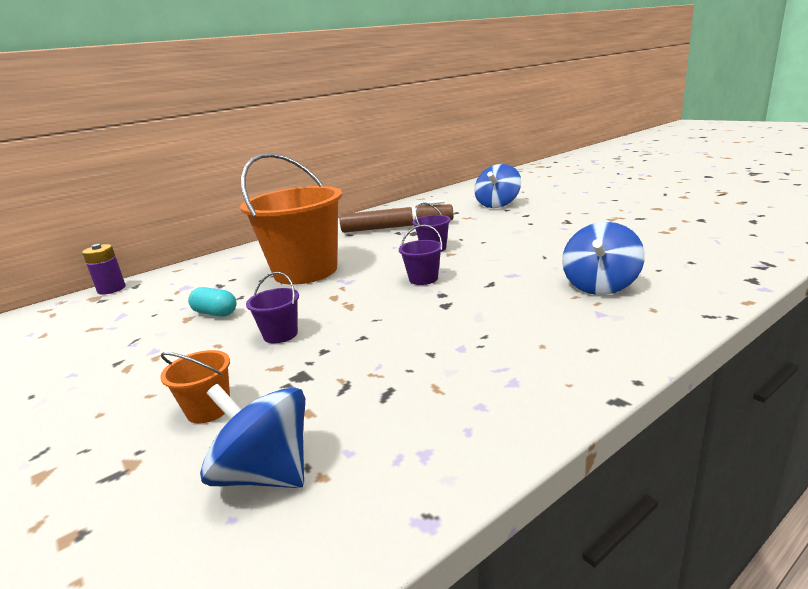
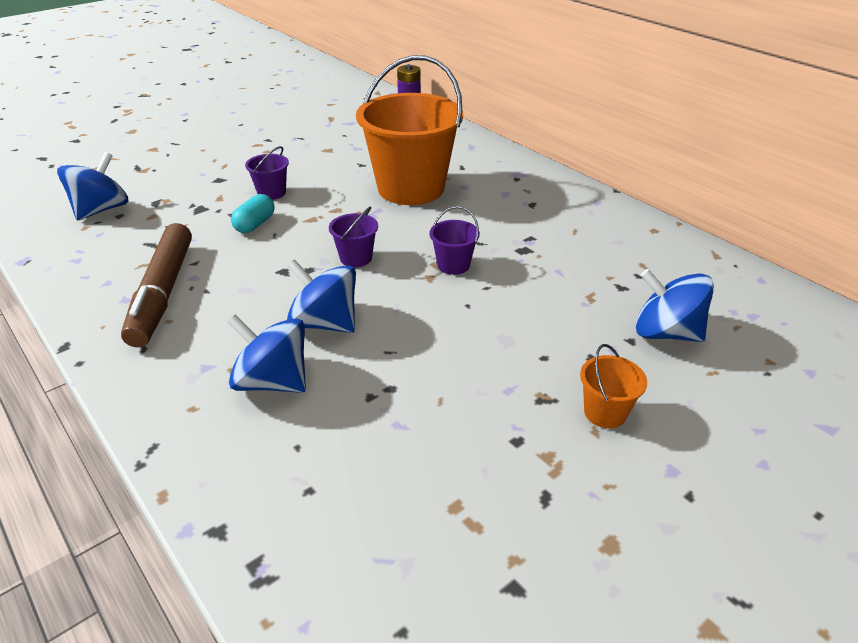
camera: 85 degrees right, 15 degrees up
orange bucket [160,350,230,423] -> orange bucket moved to [580,344,647,428]
turquoise capsule [188,287,236,317] -> turquoise capsule moved to [231,194,275,233]
brown marker [340,200,454,233] -> brown marker moved to [121,223,192,347]
none -> blue spinning top [287,259,356,333]

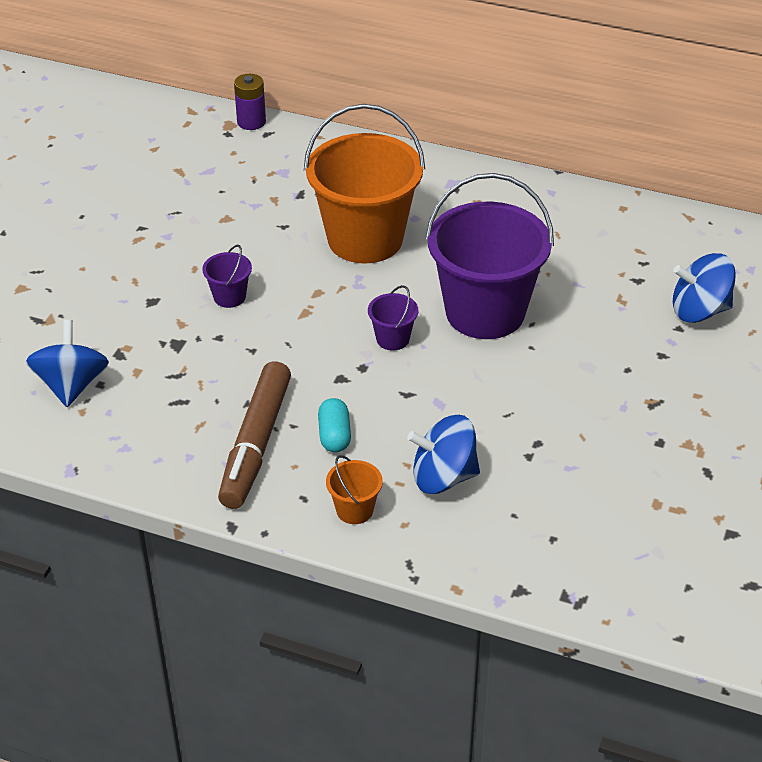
camera: 30 degrees left, 5 degrees up
brown marker [121,223,192,347] -> brown marker turned 45 degrees clockwise [218,361,291,509]
turquoise capsule [231,194,275,233] -> turquoise capsule moved to [318,398,351,453]
blue spinning top [287,259,356,333] -> none
purple bucket [429,206,480,275] -> purple bucket [425,173,554,339], size x2.43
orange bucket [580,344,647,428] -> orange bucket moved to [326,455,383,524]

